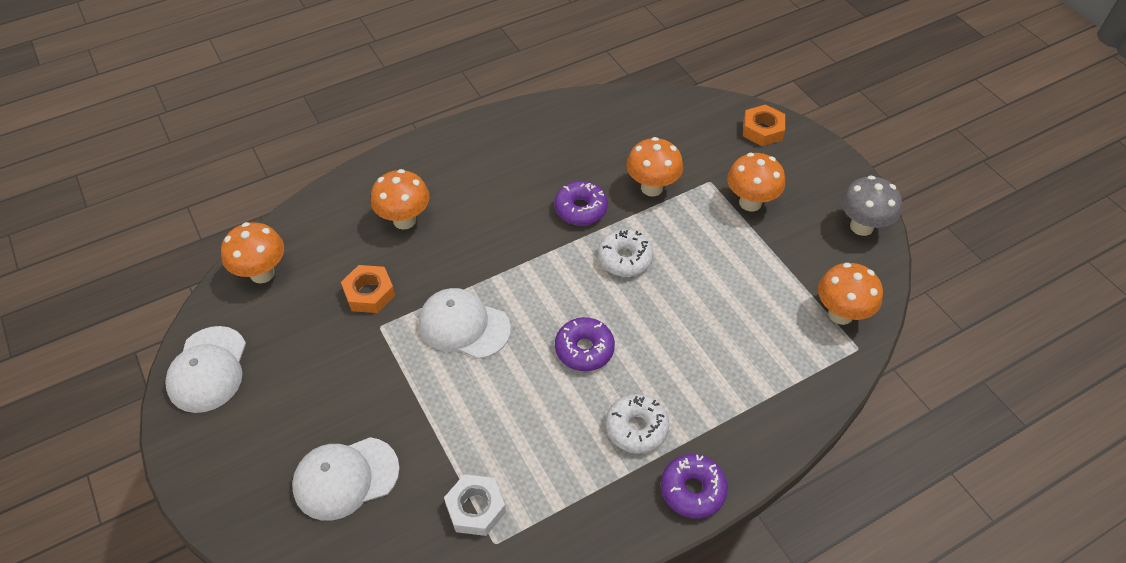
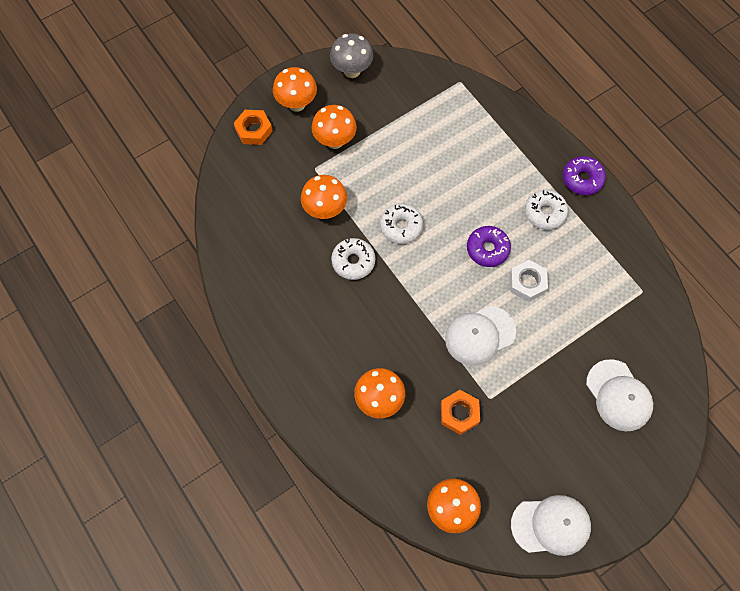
camera: 95 degrees left, 15 degrees up
white cap [419,288,511,359] -> white cap turned 45 degrees clockwise [445,306,516,366]
white nut [444,474,506,536] -> white nut moved to [510,260,548,302]
purple donut [554,181,608,226] -> white donut [331,238,375,280]
orange mushroom [818,263,883,325] -> orange mushroom moved to [273,67,317,112]

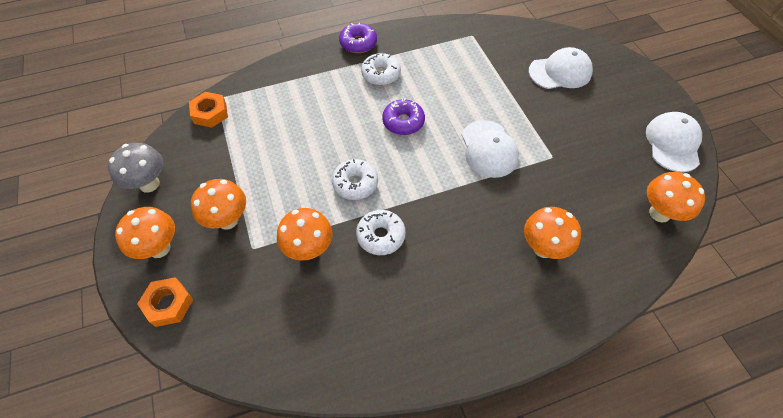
camera: 75 degrees left, 10 degrees down
orange nut [441,390,480,435] -> orange nut moved to [189,92,228,128]
white nut [510,260,548,302] -> none

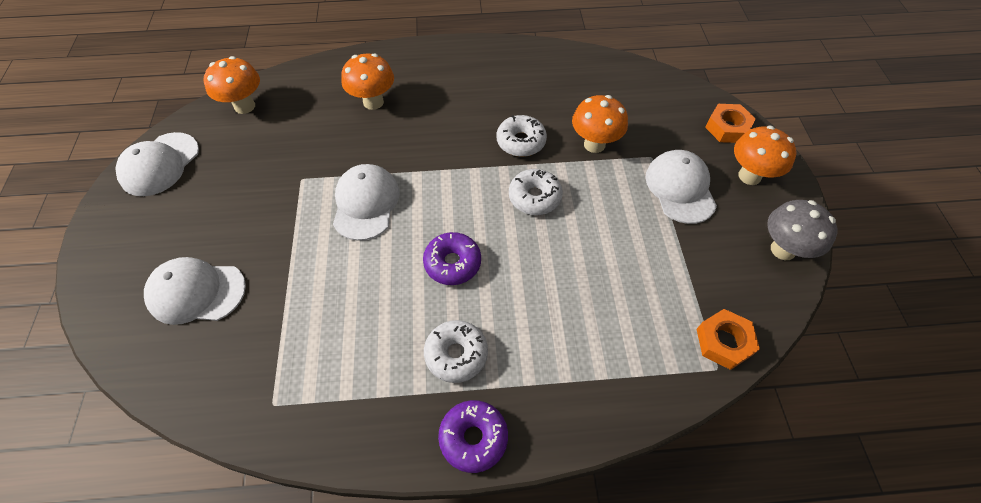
camera: 165 degrees left, 0 degrees up
orange mushroom [191,179,246,230] -> white cap [645,150,717,224]

